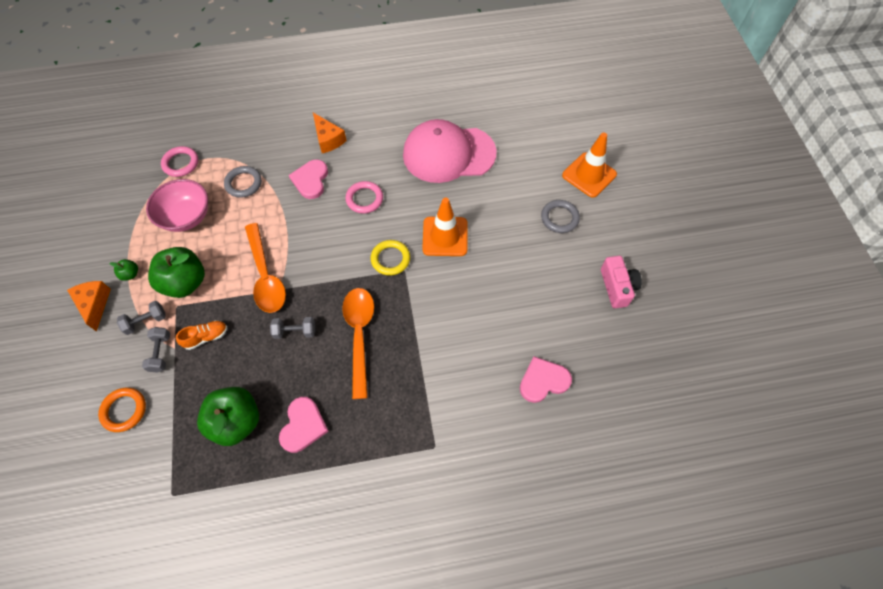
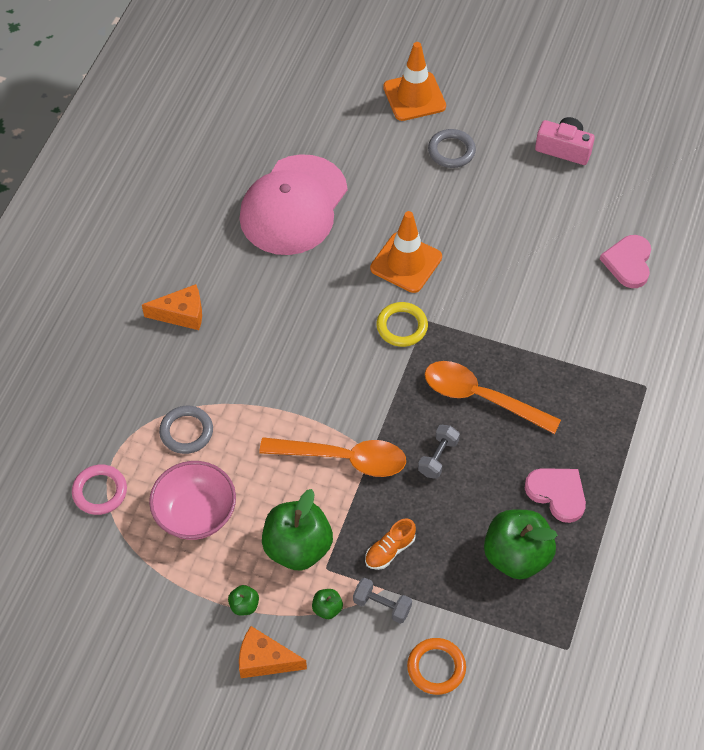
camera: 60 degrees left, 5 degrees down
grey dumbbell [117,301,166,335] -> green apple [312,589,343,619]
orange shoe [176,320,227,350] -> orange shoe turned 135 degrees counterclockwise [365,518,416,570]
pink heart [289,159,328,199] -> none
pink ring [345,181,383,214] -> none

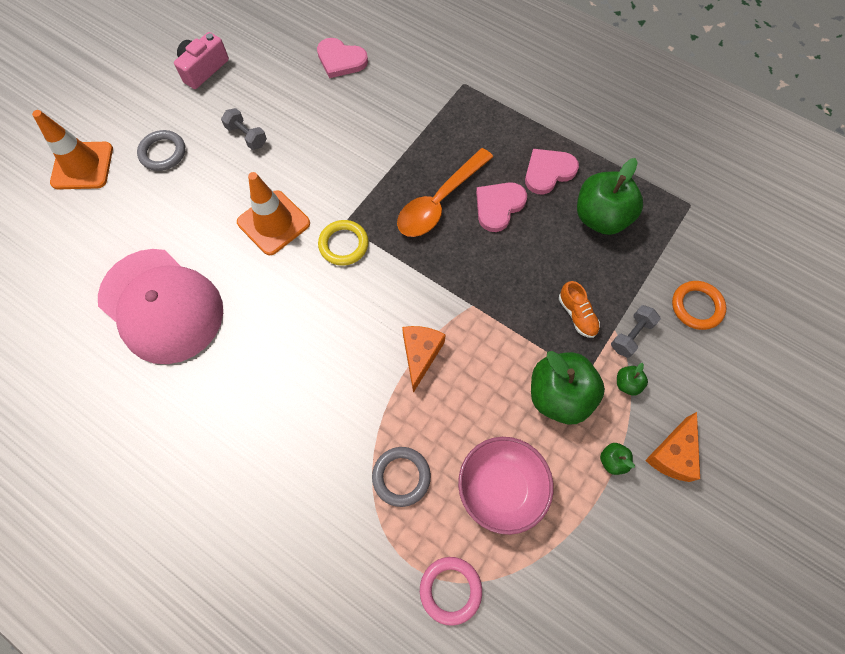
camera: 75 degrees left, 10 degrees up
orange cheese [142,284,202,330] -> orange cheese moved to [402,326,446,393]
orange spoon [259,437,406,477] -> none
grey dumbbell [418,425,460,479] -> grey dumbbell moved to [221,108,267,150]
none -> pink heart [476,182,527,232]

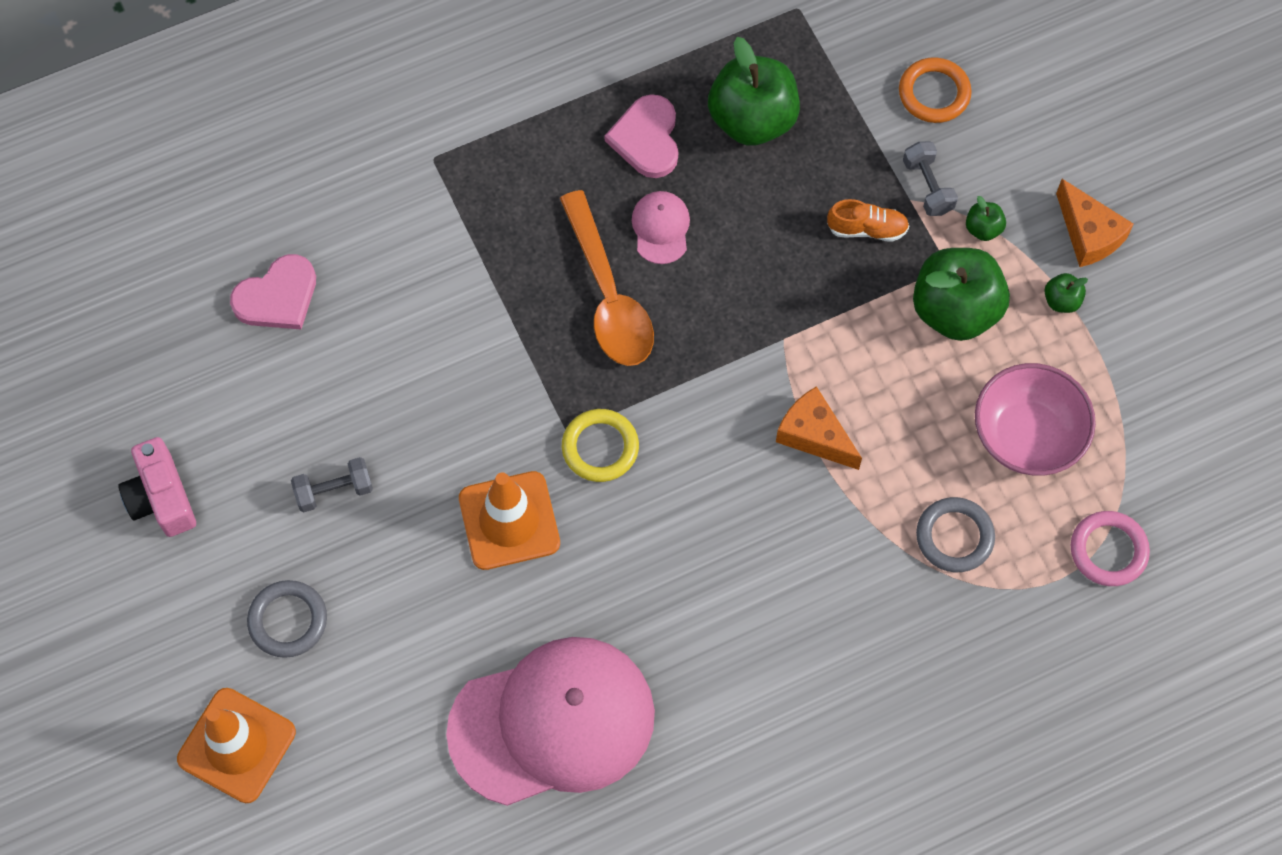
camera: 60 degrees left, 0 degrees up
pink heart [476,182,527,232] -> pink cap [632,191,690,264]

